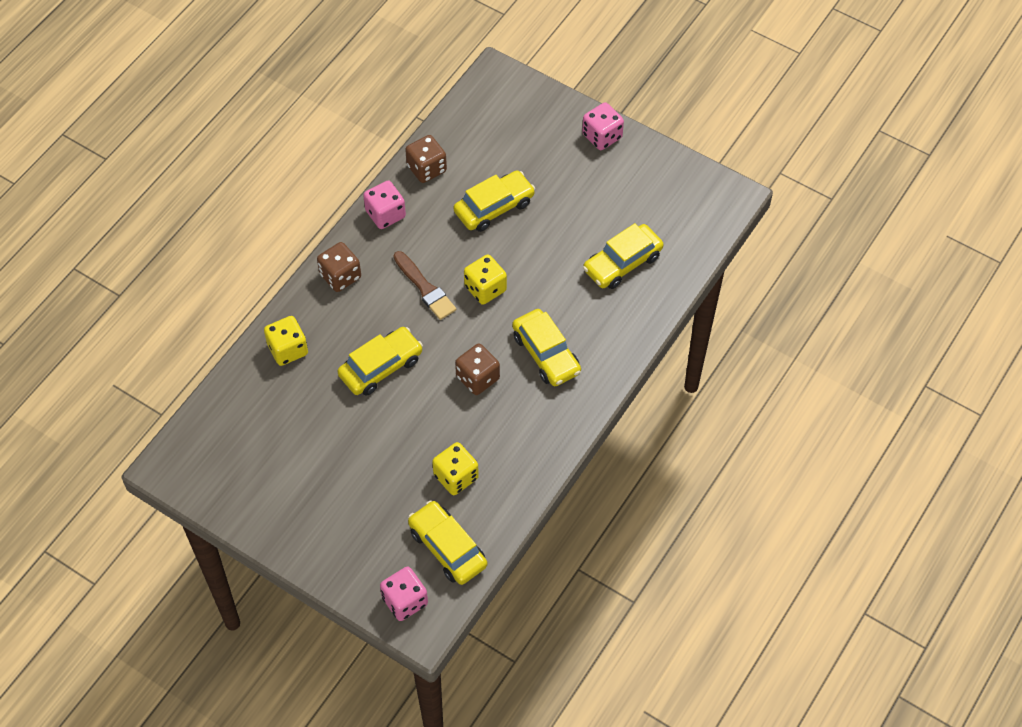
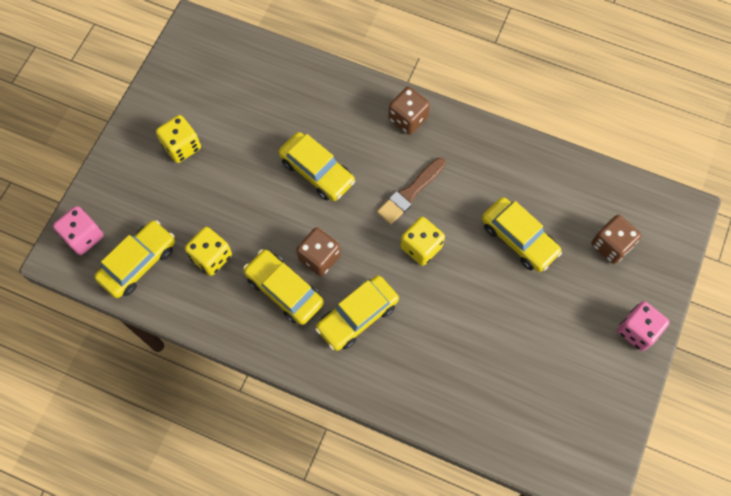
camera: 80 degrees right, 10 degrees up
yellow dice [264,316,308,366] -> yellow dice moved to [156,115,201,163]
pink dice [363,180,406,229] -> none
brown dice [405,135,447,183] -> brown dice moved to [591,215,641,264]
yellow car [583,223,664,289] -> yellow car moved to [243,249,324,325]

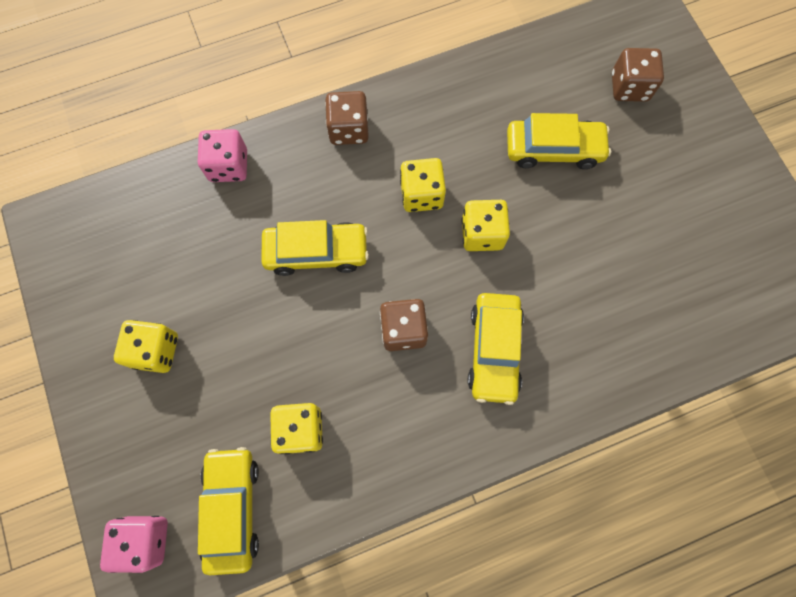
camera: 45 degrees left, 5 degrees up
yellow car [243,249,324,325] -> none
brown brush [377,158,446,224] -> yellow dice [400,158,446,212]
pink dice [617,301,670,351] -> pink dice moved to [198,129,247,182]

